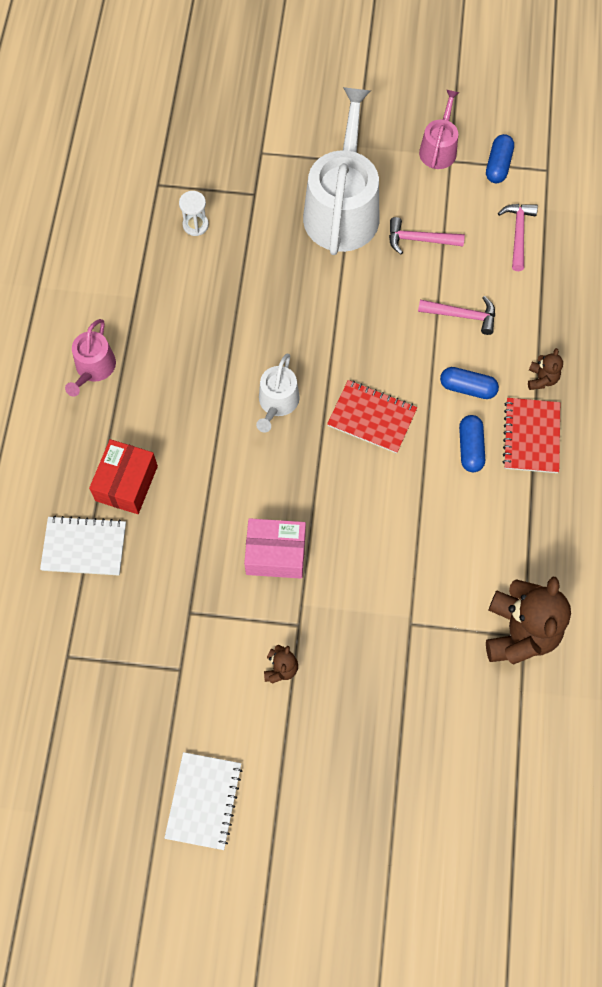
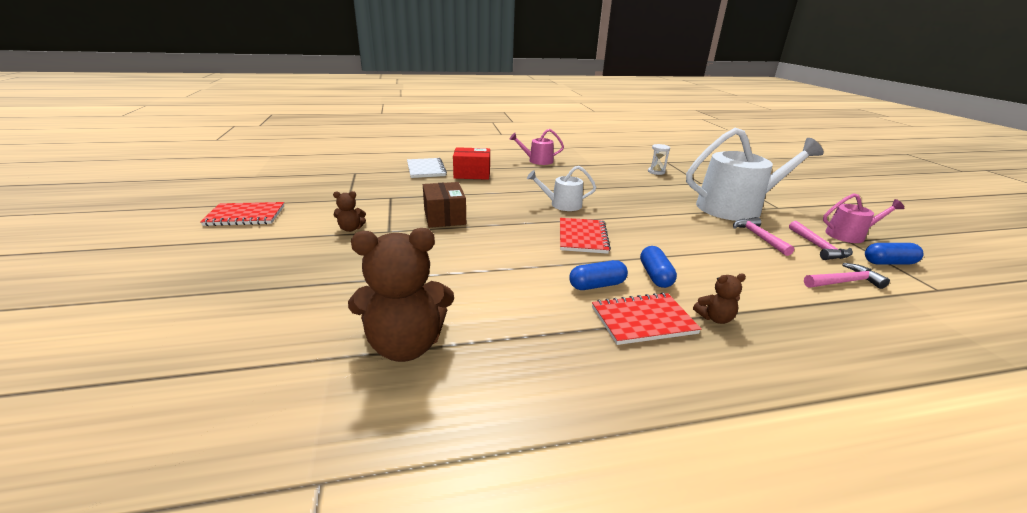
camera: 70 degrees right, 40 degrees down
white notebook [164,752,243,850] -> red notebook [200,202,284,226]
pink box [244,518,306,579] -> brown box [423,182,466,228]
pink hammer [418,296,495,335] -> pink hammer moved to [789,221,853,260]

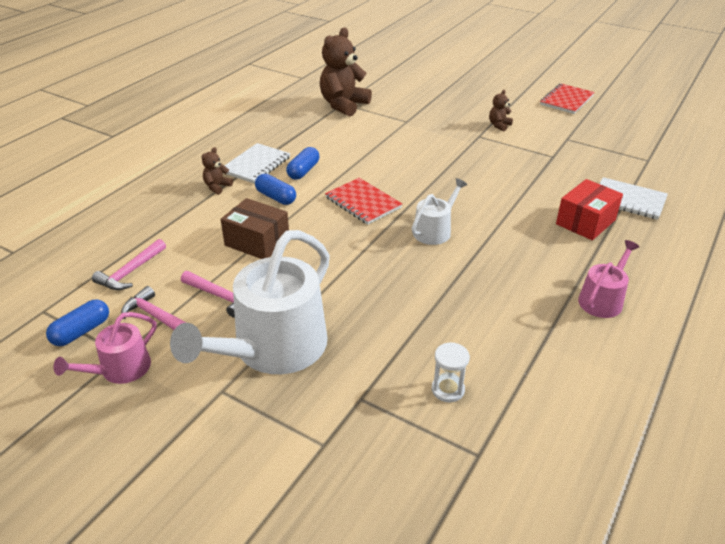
camera: 135 degrees right, 10 degrees up
brown box [423,182,466,228] -> brown box moved to [220,198,289,259]
red notebook [592,292,701,345] -> white notebook [222,143,290,184]

